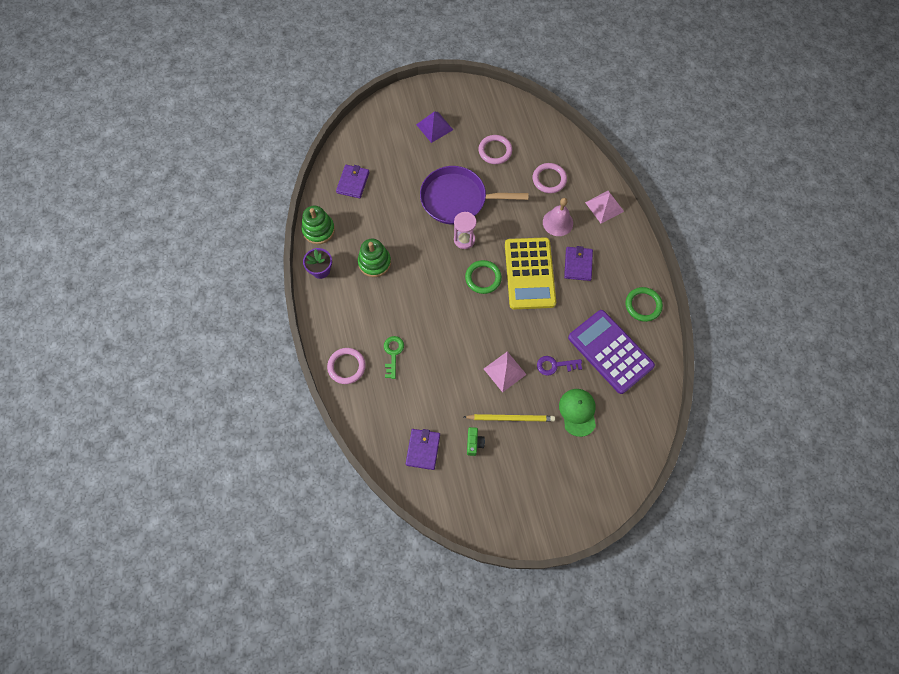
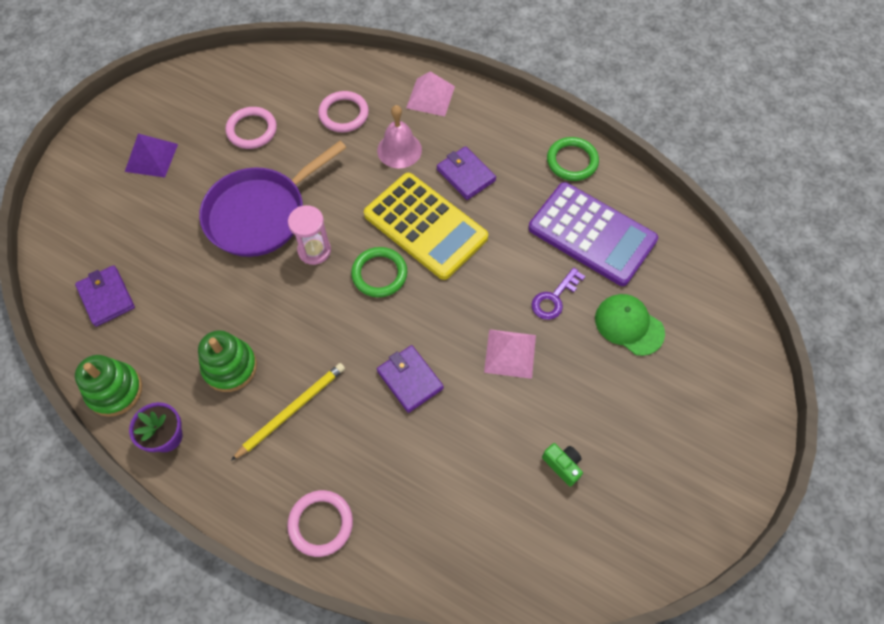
camera: 45 degrees left, 5 degrees down
green key [384,336,404,379] -> none
purple wallet [406,429,440,470] -> purple wallet moved to [377,345,444,413]
yellow pencil [464,414,555,422] -> yellow pencil moved to [231,363,345,461]
purple calculator [568,310,655,394] -> purple calculator turned 150 degrees counterclockwise [528,182,658,286]

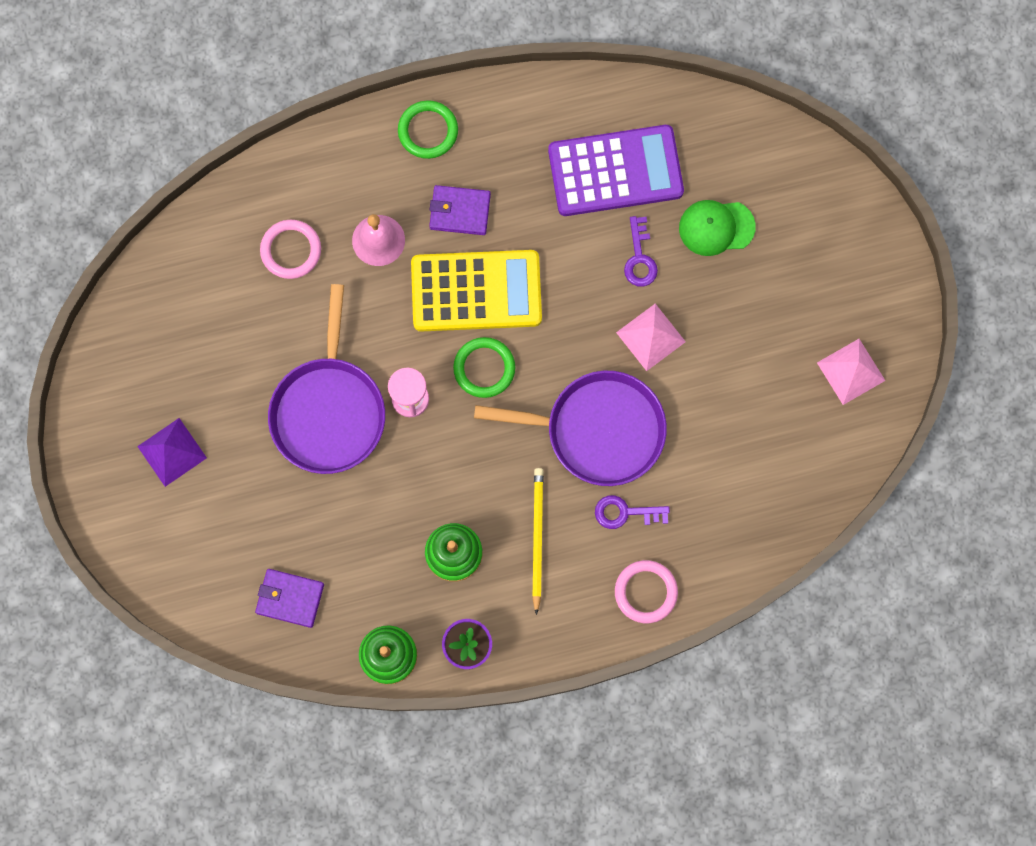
camera: 45 degrees left, 15 degrees up
pink ring [225,107,277,149] -> none
purple wallet [377,345,444,413] -> purple pan [474,371,667,486]
pink pyramid [406,71,455,116] -> pink pyramid moved to [817,339,885,405]
green camera [542,443,583,487] -> none
green ring [547,137,599,181] -> green ring moved to [398,100,458,159]
none -> purple key [595,495,670,529]

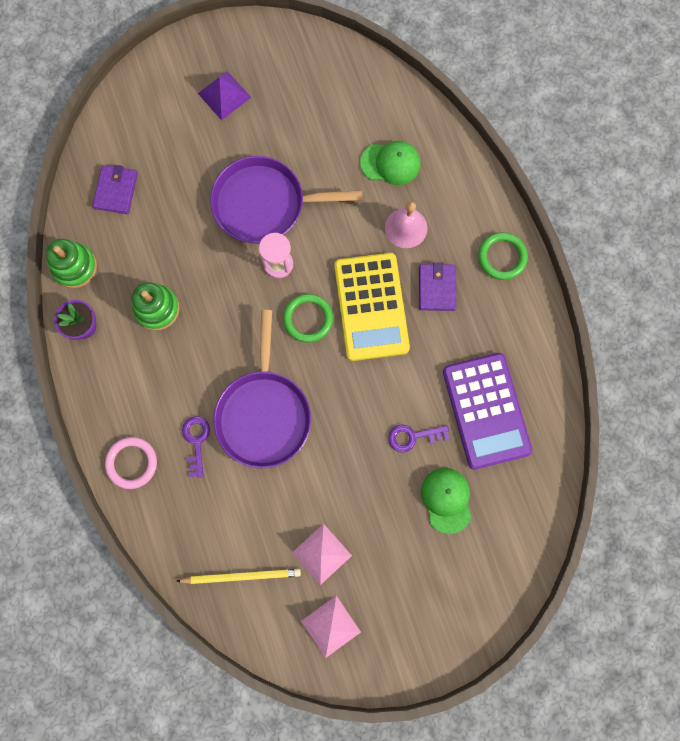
camera: 85 degrees right, 0 degrees up
pink ring [260,220,321,279] -> green cap [360,141,421,185]
yellow pencil [532,468,544,615] -> yellow pencil moved to [176,569,301,584]
pink pyramid [616,304,686,371] -> pink pyramid moved to [292,524,352,585]

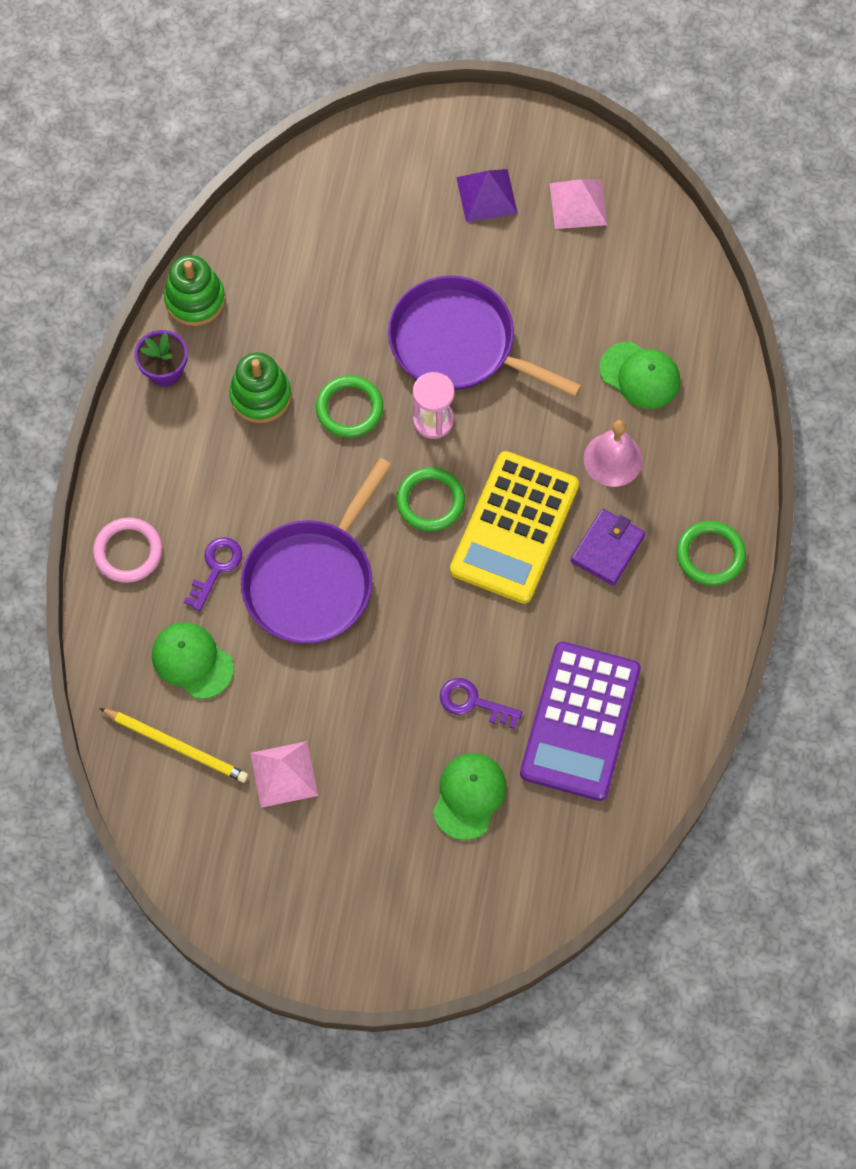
camera: 30 degrees right, 10 degrees down
purple wallet [93,165,138,214] -> none
pink pyramid [301,596,361,658] -> pink pyramid moved to [550,179,607,229]
none -> green cap [152,622,234,699]
none -> green ring [316,375,383,438]

